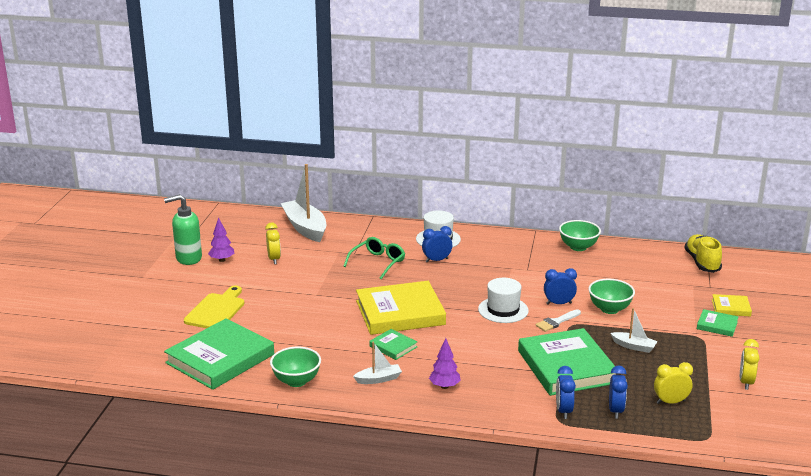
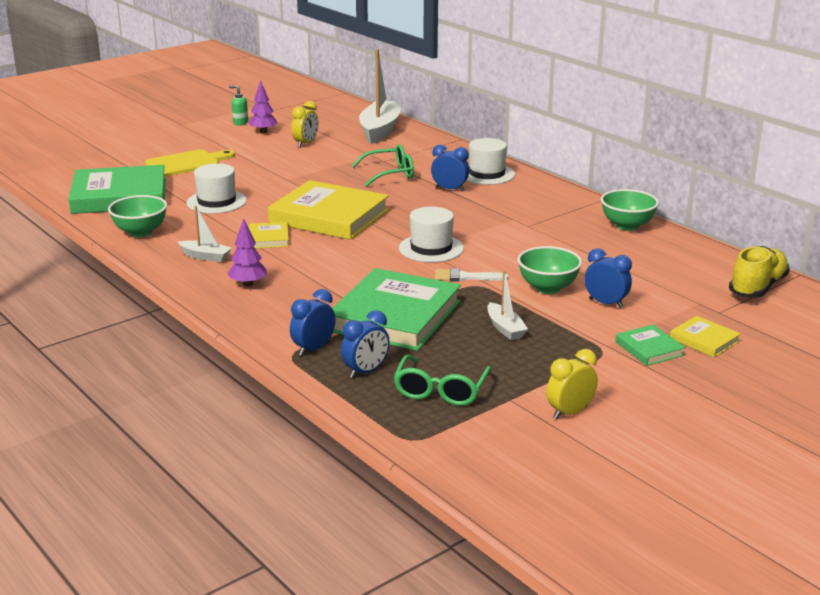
camera: 40 degrees right, 0 degrees up
green soap dispenser [164,194,202,265] -> green soap dispenser [229,85,248,126], size x0.50
green book [369,329,417,360] -> yellow book [249,222,289,248]
blue clock [544,268,577,305] -> blue clock moved to [584,248,632,308]
yellow clock [654,362,693,404] -> green glasses [393,355,491,406]
none -> white hat [187,164,247,214]

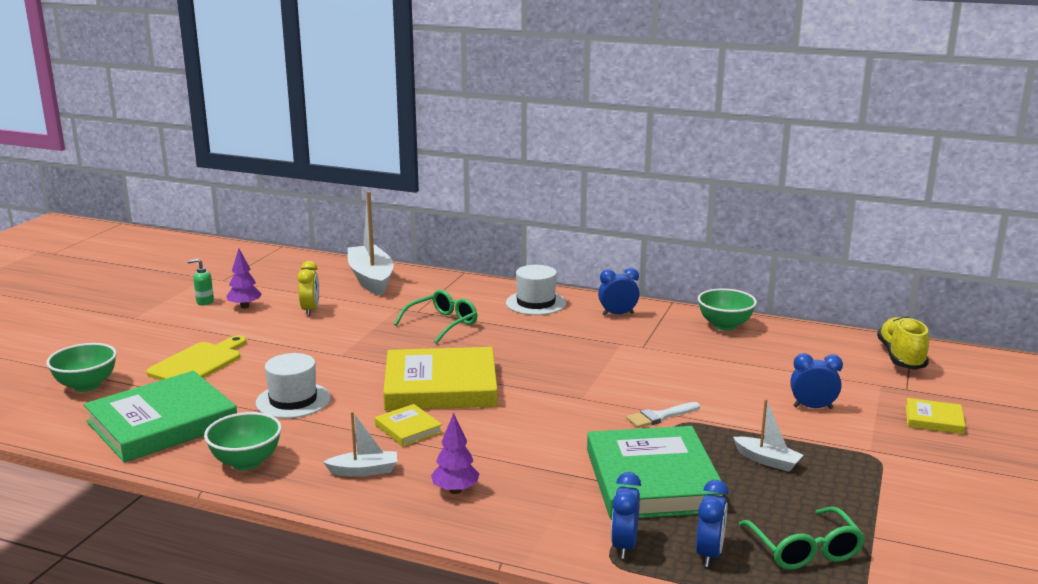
camera: 30 degrees left, 5 degrees down
white hat [399,207,464,262] -> none
blue clock [431,145,470,192] -> blue clock moved to [598,268,640,316]
green bowl [518,246,582,294] -> green bowl moved to [46,343,117,392]
yellow clock [546,349,598,420] -> none
green book [615,324,686,366] -> none

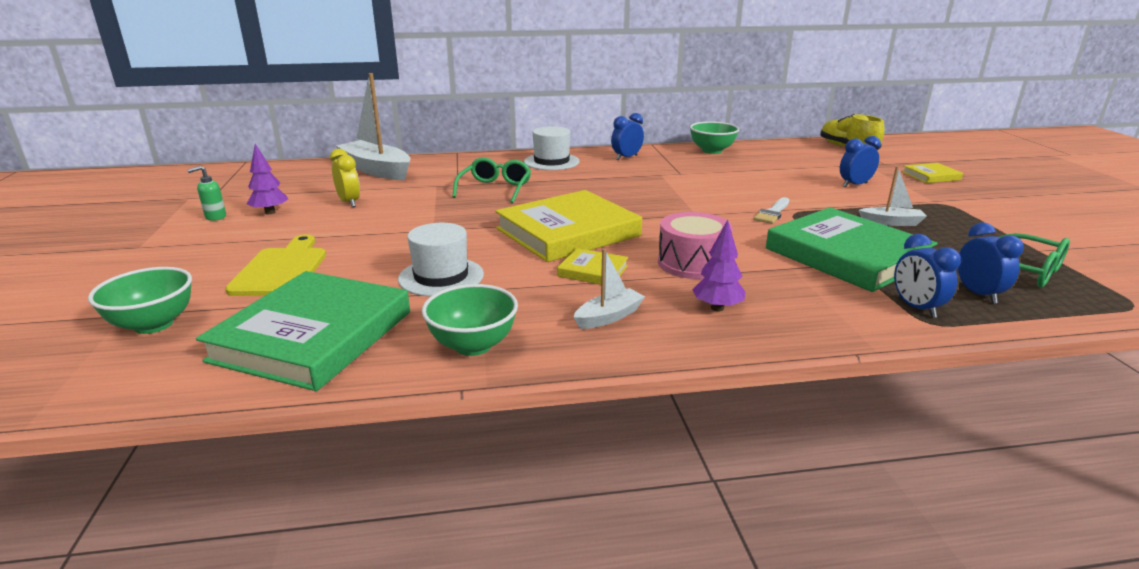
camera: 30 degrees left, 5 degrees up
none -> pink drum [658,212,733,279]

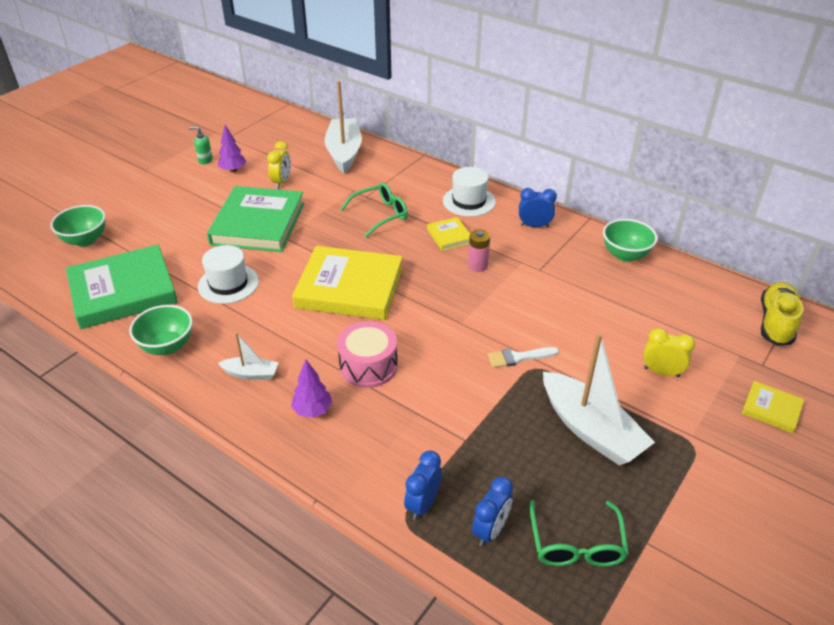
camera: 45 degrees right, 15 degrees up
yellow cutting board [225,234,326,296] -> none
yellow book [557,248,628,285] -> yellow book moved to [427,217,470,251]
green book [766,207,938,292] -> green book moved to [207,186,304,252]
blue clock [840,136,881,187] -> yellow clock [643,328,695,377]
white boat [859,166,927,226] -> white boat [543,333,655,465], size x2.03
none -> pink battery [468,229,490,272]

